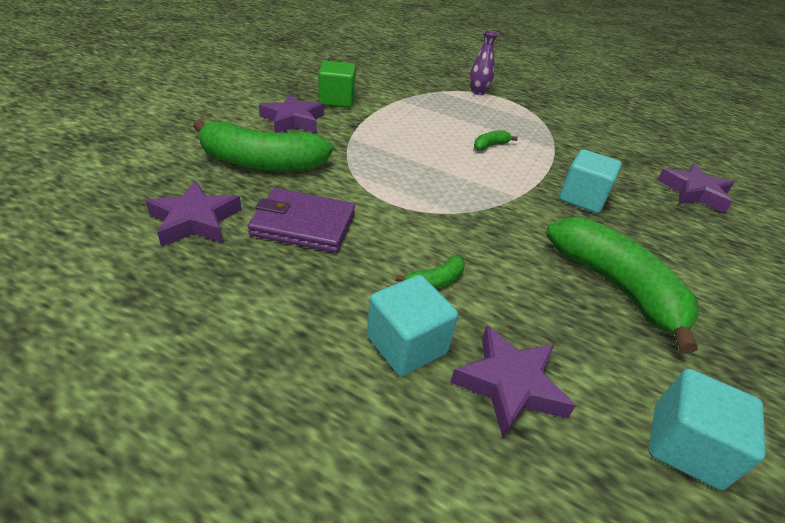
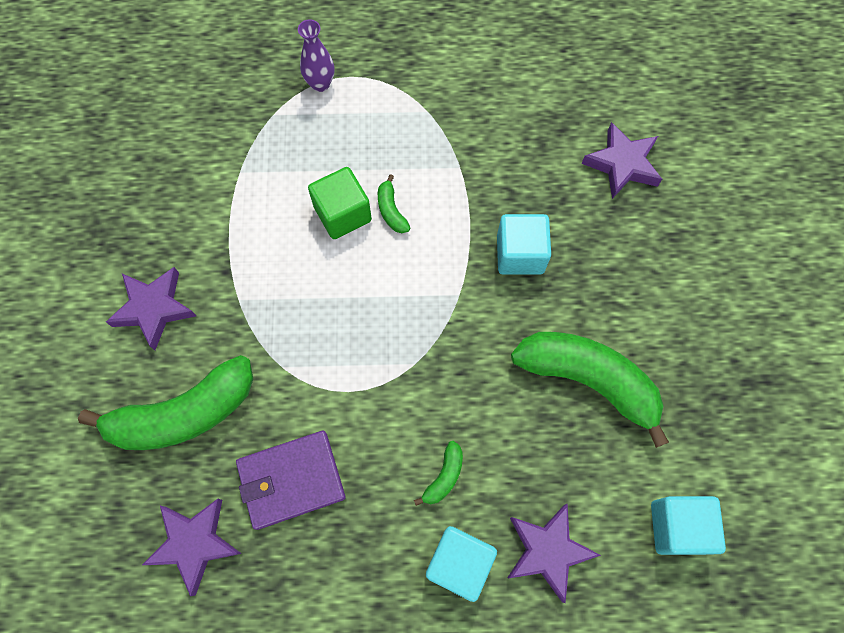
camera: 25 degrees left, 30 degrees up
green cube [318,61,356,108] -> green cube moved to [308,167,372,239]
green banana [474,130,518,151] -> green banana turned 45 degrees counterclockwise [378,174,410,233]

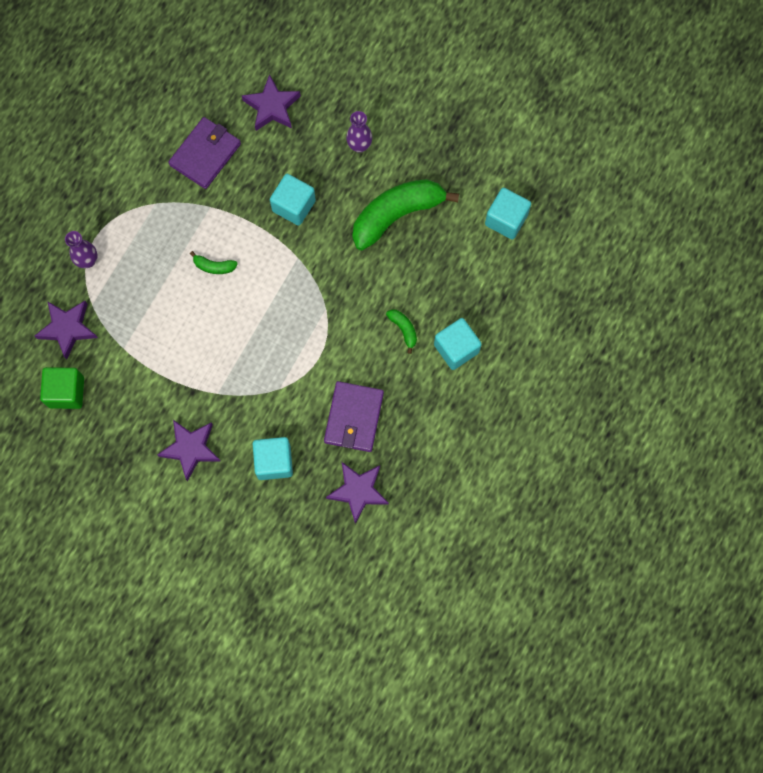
camera: 60 degrees left, 5 degrees up
green banana [78,355,253,450] -> turquoise cube [253,437,293,480]
green cube [308,167,372,239] -> green cube moved to [40,367,84,409]
purple star [507,503,601,603] -> purple star moved to [35,301,98,360]
none -> purple wallet [168,117,241,189]
none -> purple vase [346,111,372,153]

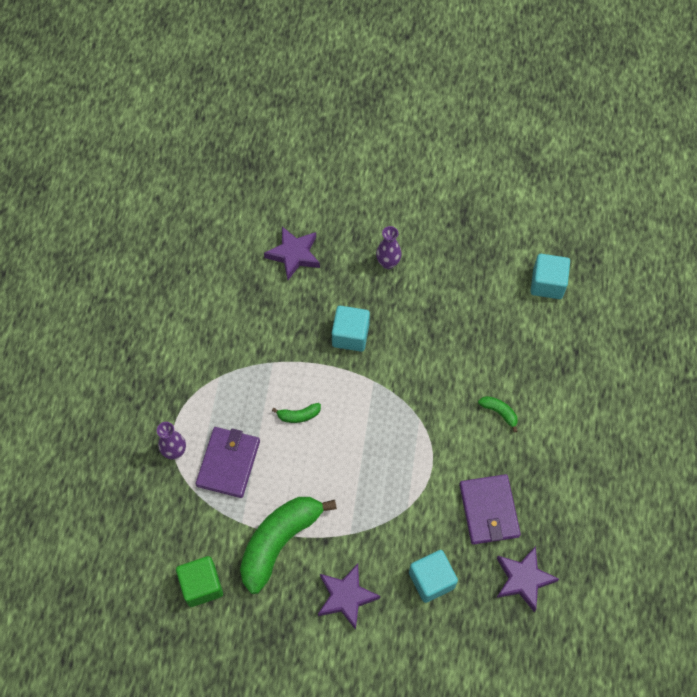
camera: 20 degrees left, 10 degrees down
purple star [35,301,98,360] -> none
purple wallet [168,117,241,189] -> purple wallet moved to [196,427,260,498]
green banana [352,179,459,250] -> green banana moved to [240,497,337,594]
turquoise cube [434,318,482,370] -> none

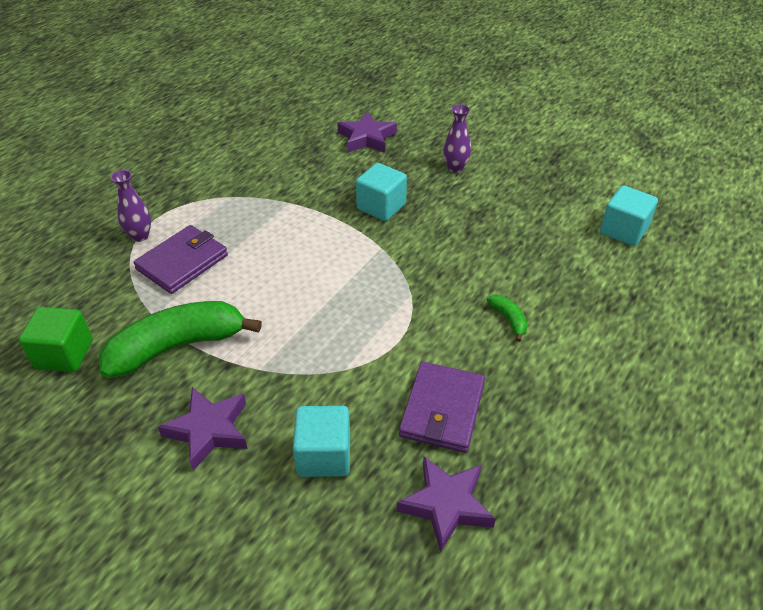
camera: 25 degrees right, 20 degrees down
green banana [272,403,321,423] -> none

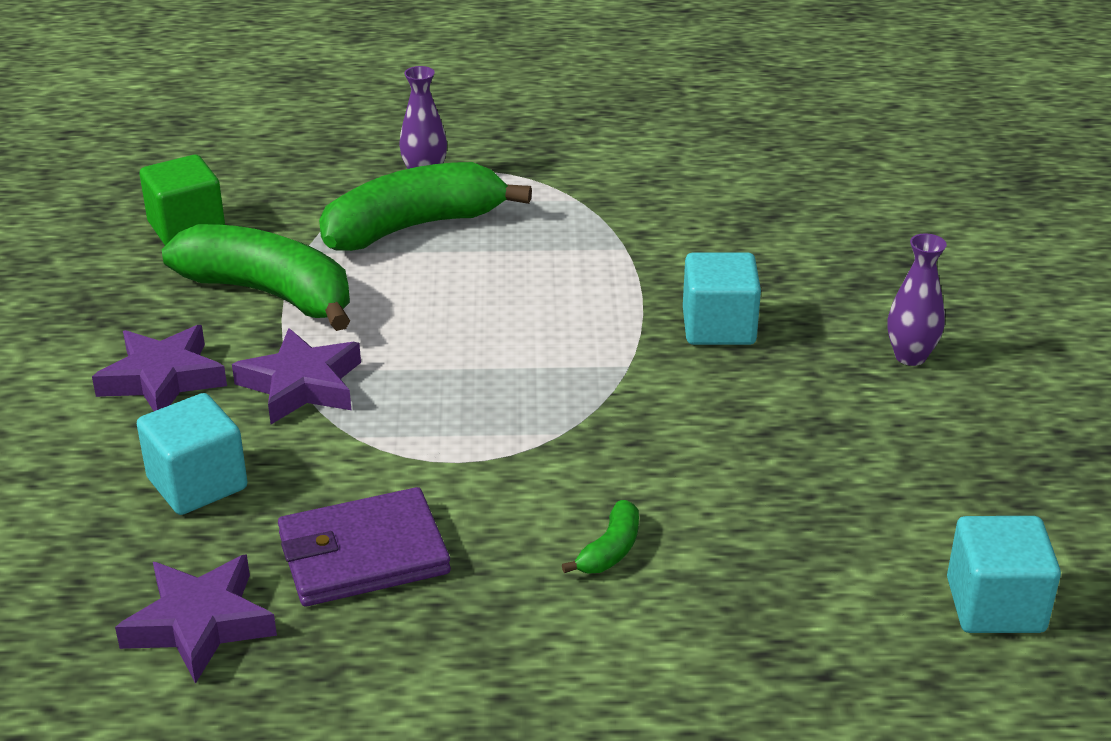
camera: 55 degrees right, 10 degrees down
purple wallet [133,225,228,294] -> green banana [319,162,532,251]
purple star [337,111,397,153] -> purple star moved to [232,328,361,424]

